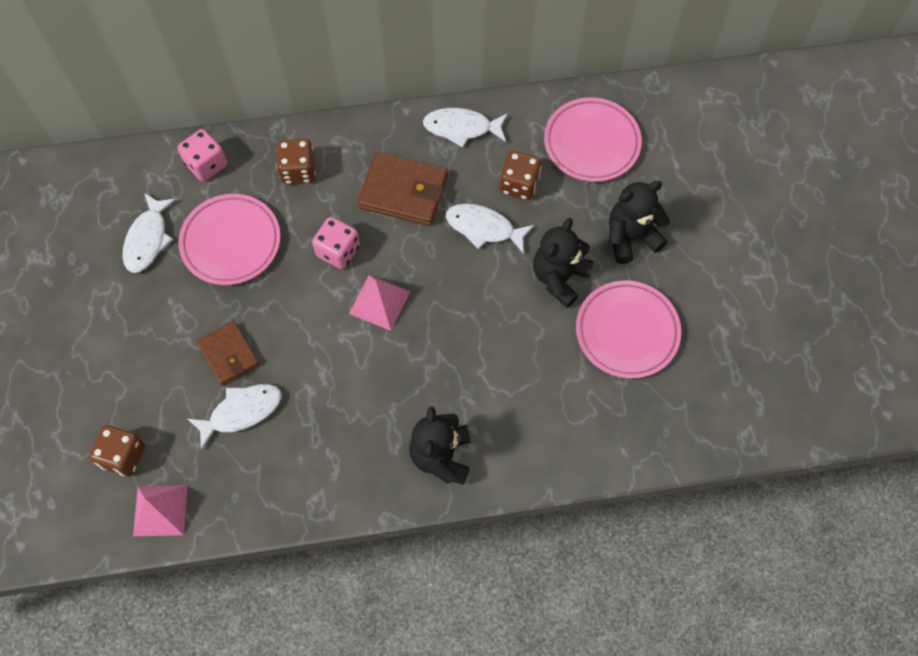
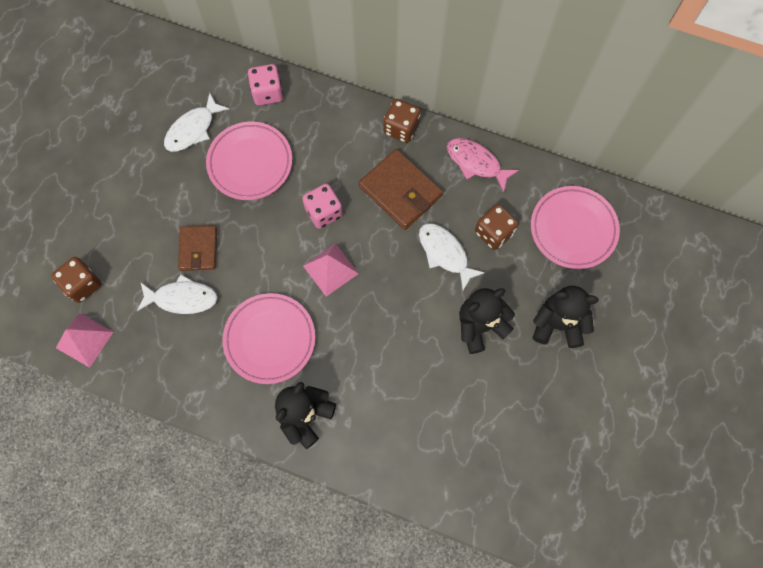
camera: 30 degrees right, 5 degrees up
brown dice [276,139,316,184] -> brown dice moved to [384,99,421,143]
white fish [423,108,508,147] -> pink fish [447,138,519,192]
pink plate [576,281,681,379] -> pink plate moved to [222,293,315,384]

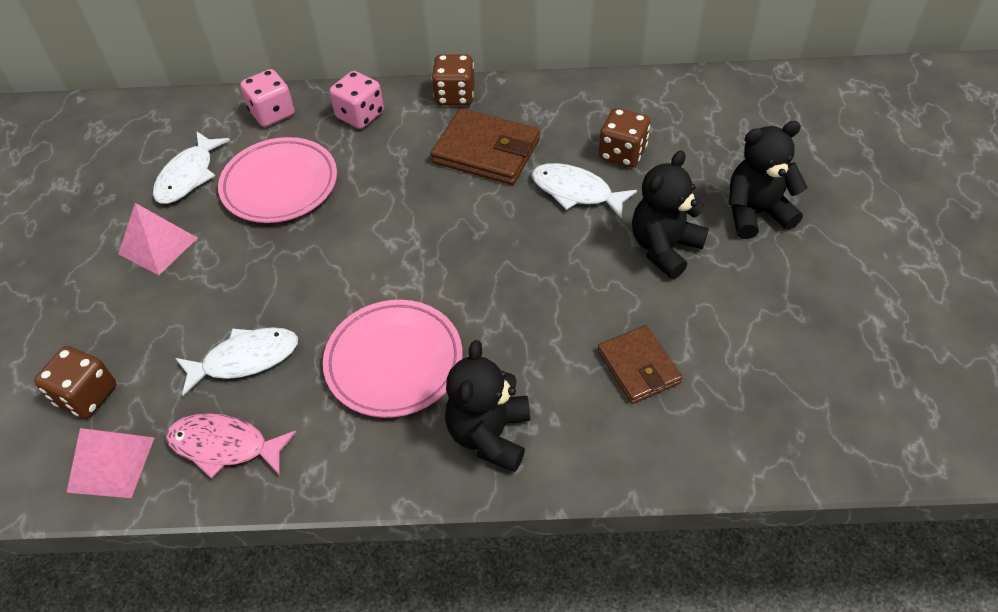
camera: 20 degrees left, 20 degrees down
brown wallet [178,226,217,271] -> brown wallet moved to [598,325,683,404]
pink dice [302,184,343,229] -> pink dice moved to [329,71,384,129]
pink pyramid [303,243,359,296] -> pink pyramid moved to [118,203,197,275]
pink fish [447,138,519,192] -> pink fish moved to [165,413,296,479]
pink plate [531,186,620,269] -> none

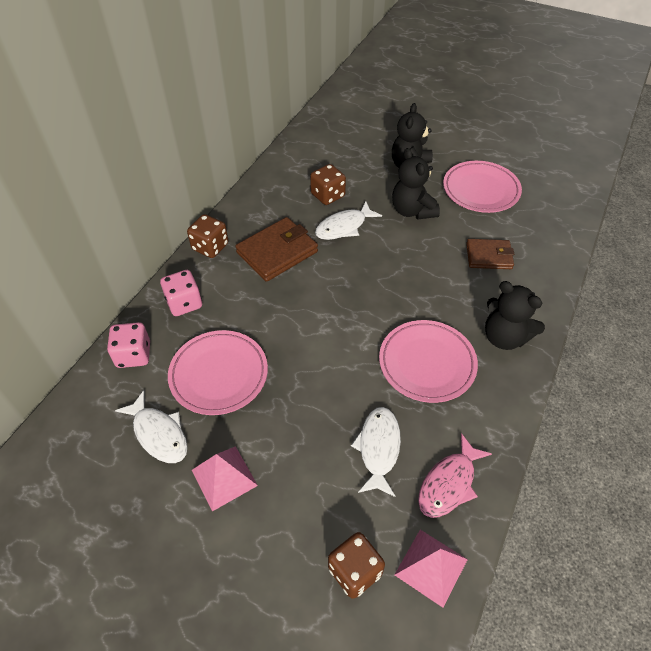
camera: 65 degrees left, 0 degrees up
none -> pink plate [443,161,522,213]

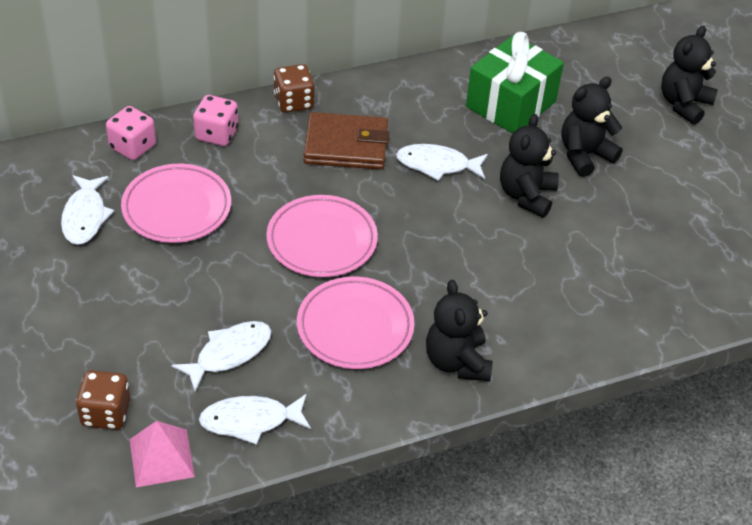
camera: 40 degrees right, 5 degrees down
pink pyramid [192,446,258,511] -> none
brown dice [310,164,346,205] -> none
pink fish [418,433,492,518] -> white fish [199,394,311,445]
pink plate [443,161,522,213] -> pink plate moved to [266,195,378,277]
brown wallet [466,239,514,269] -> none
none -> green gift [466,32,564,134]
none -> black teddy bear [661,26,718,125]

